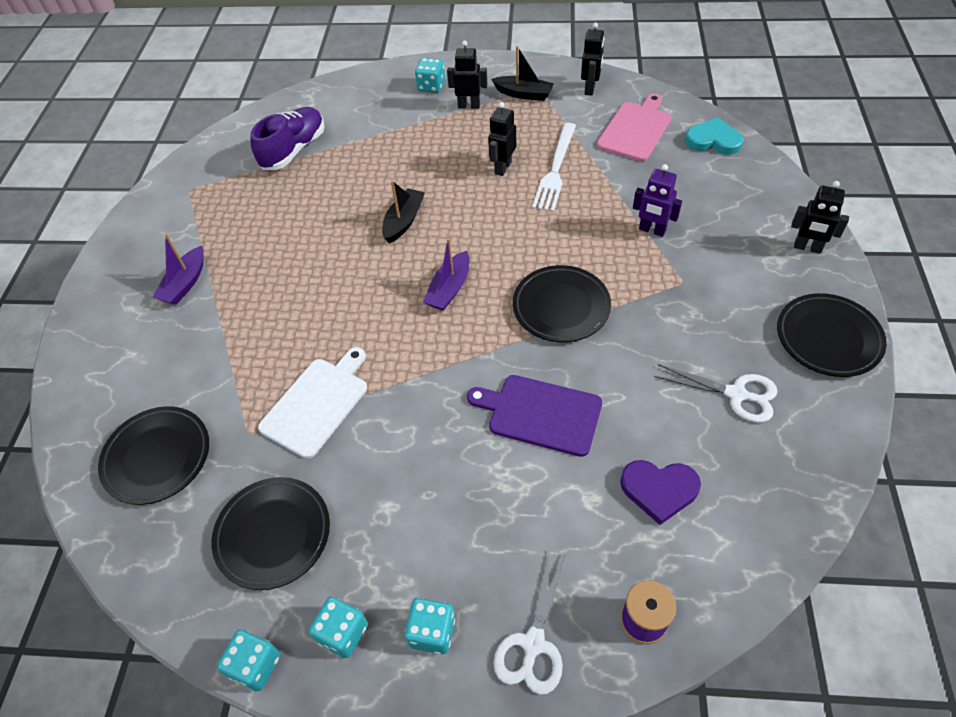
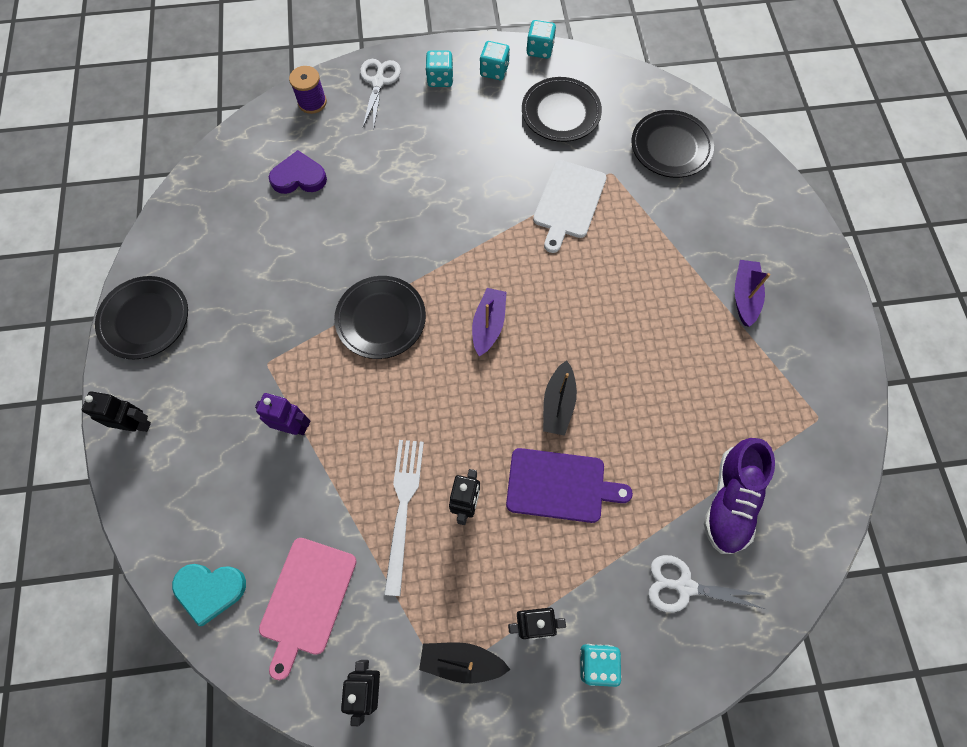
camera: 165 degrees right, 15 degrees up
purple cutting board [467,375,602,457] -> purple cutting board moved to [506,448,633,523]
white scissors [654,364,778,423] -> white scissors moved to [648,555,765,612]

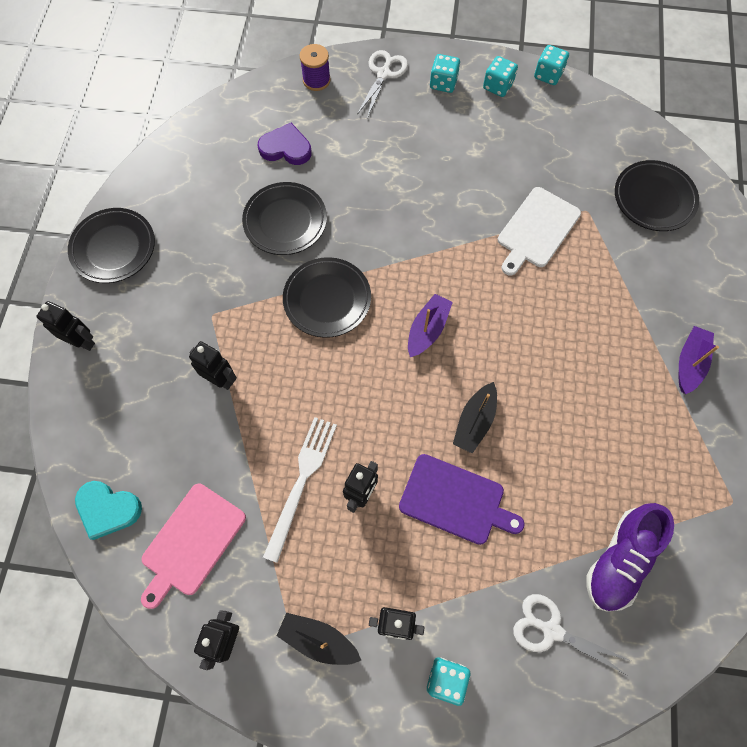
camera: 15 degrees right, 0 degrees up
purple robot [255,393,310,435] -> black robot [189,341,237,390]
black plate [522,77,602,142] -> black plate moved to [242,182,327,255]

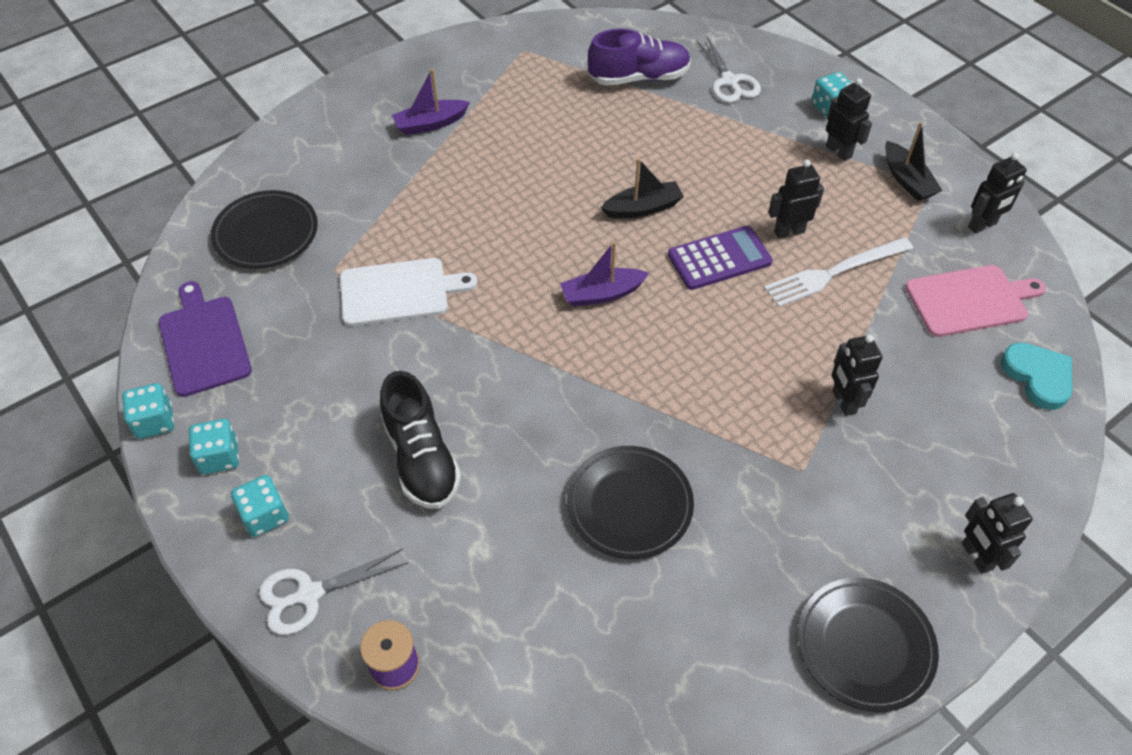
camera: 135 degrees left, 15 degrees down
purple heart [258,123,312,165] -> none
black plate [283,257,371,338] -> none
purple cutting board [399,454,525,545] -> purple cutting board moved to [159,281,252,397]
none -> black shoe [380,371,461,509]
none -> purple calculator [668,226,772,290]

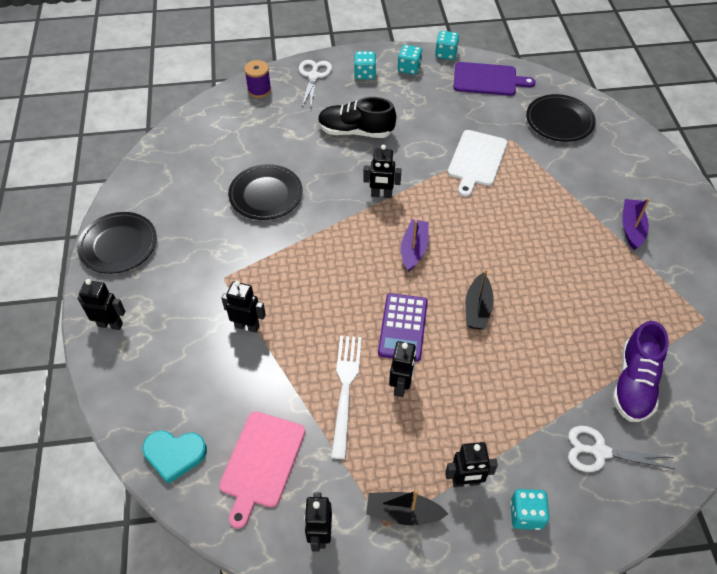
camera: 120 degrees right, 0 degrees up
none -> black robot [363,145,402,198]

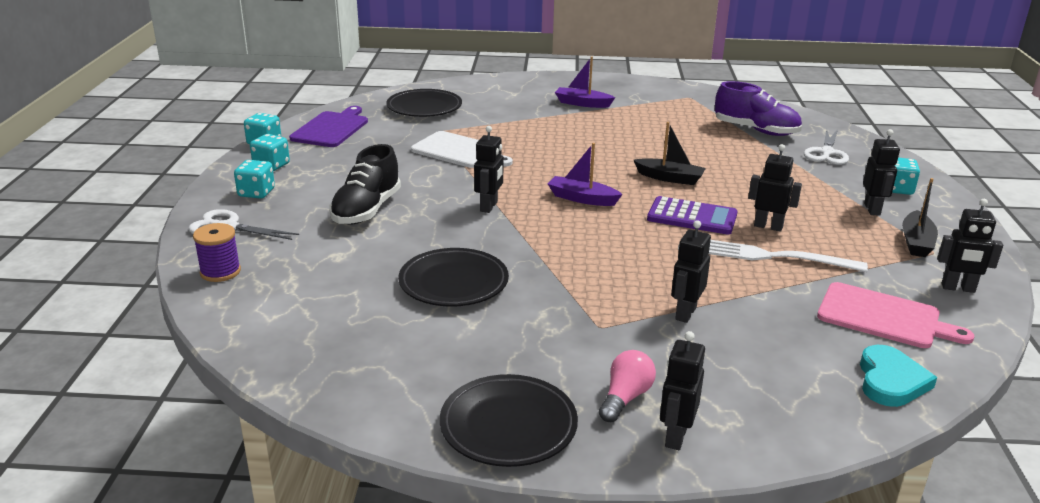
camera: 80 degrees left, 25 degrees down
none -> pink light bulb [599,350,656,422]

